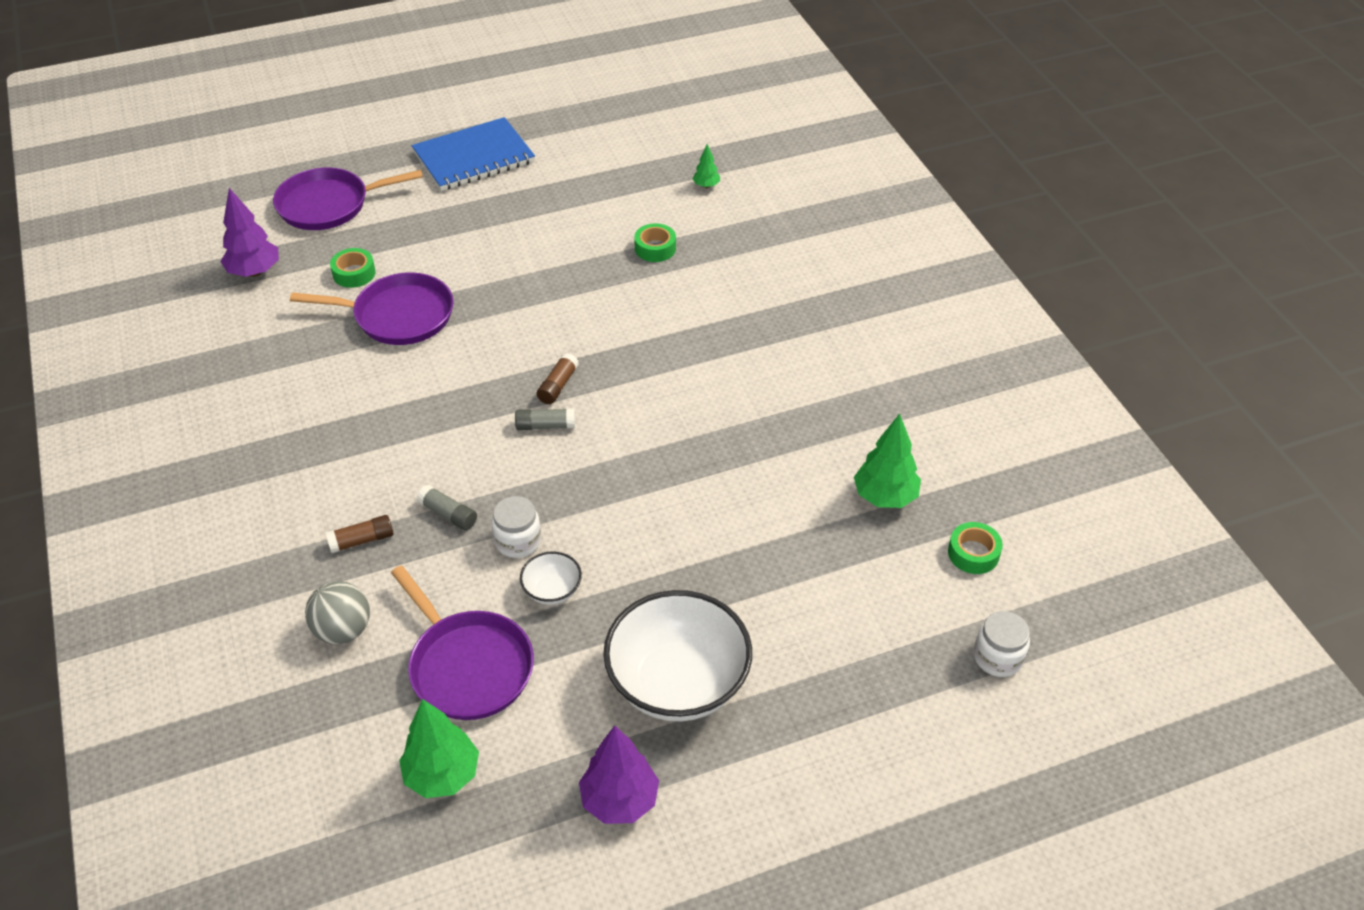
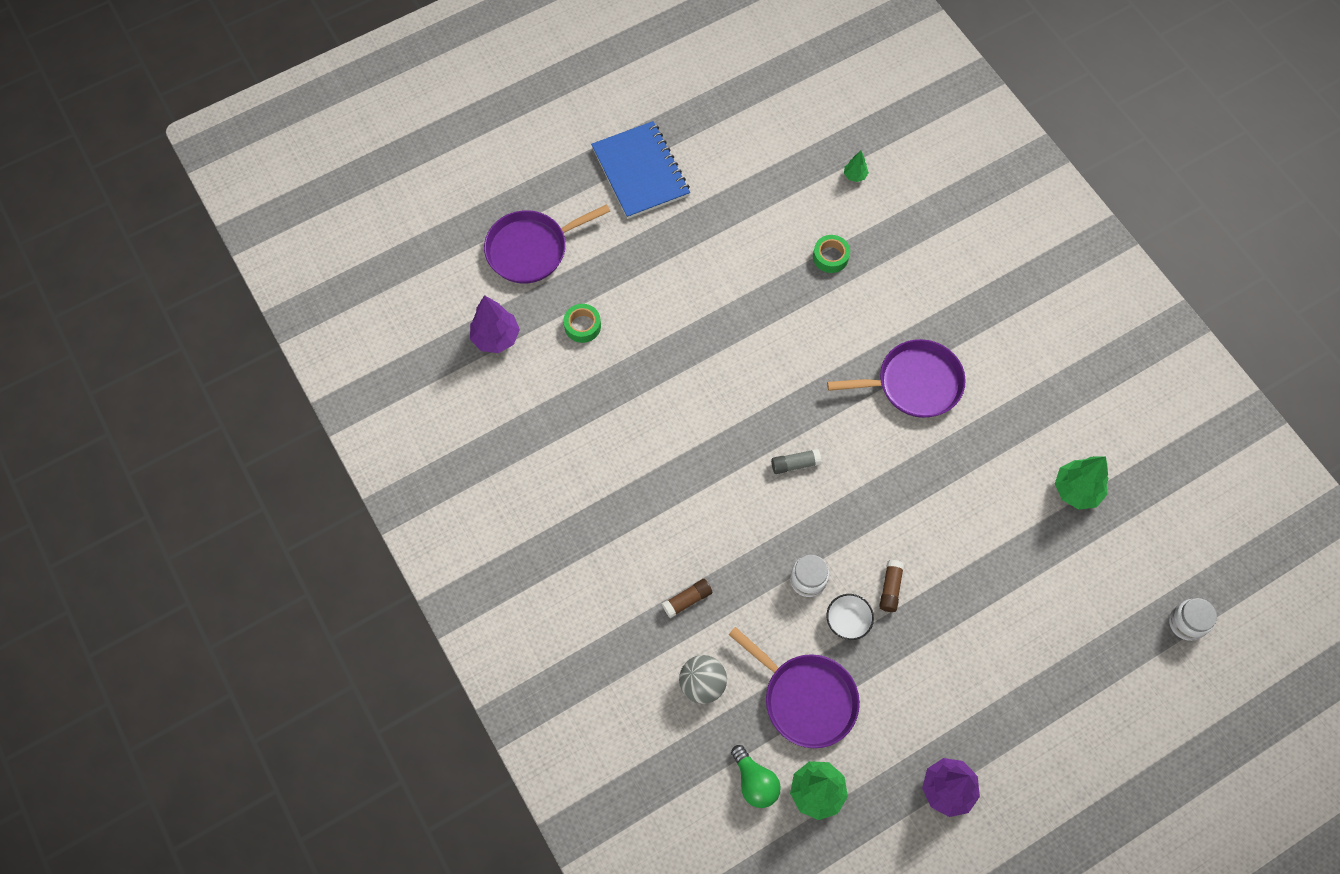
camera: 10 degrees left, 20 degrees up
purple pan [290,272,454,345] -> purple pan moved to [827,339,966,418]
blue notebook [412,117,535,191] -> blue notebook turned 75 degrees counterclockwise [591,121,690,219]
grey glue stick [417,485,477,530] -> none
brown glue stick [537,353,579,404] -> brown glue stick moved to [879,560,904,612]
white bowl [603,590,752,721] -> none
green tape [948,522,1003,574] -> none
none -> green light bulb [731,745,781,808]

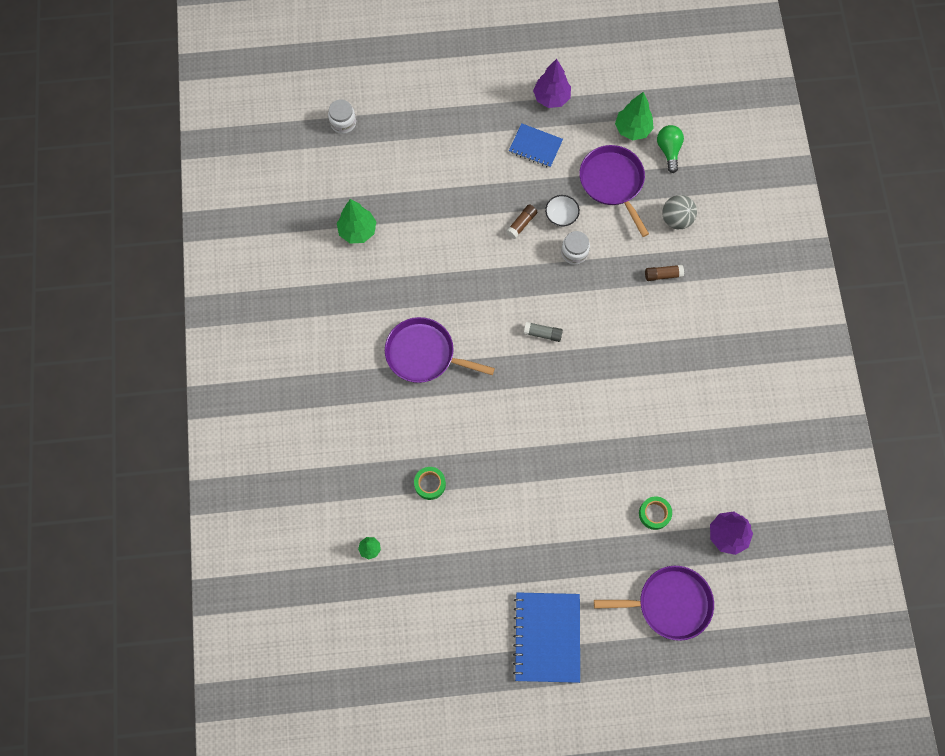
camera: 155 degrees left, 5 degrees up
none -> blue notebook [509,123,563,168]

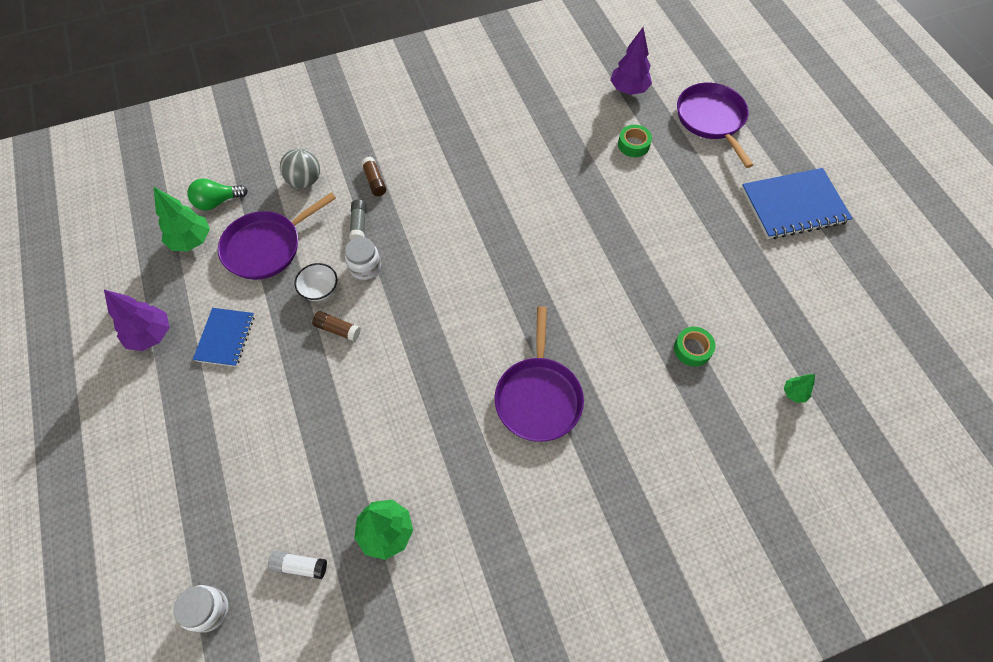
camera: 105 degrees left, 10 degrees down
grey glue stick [524,322,563,342] -> grey glue stick moved to [349,199,366,240]
none -> white glue stick [268,551,327,579]

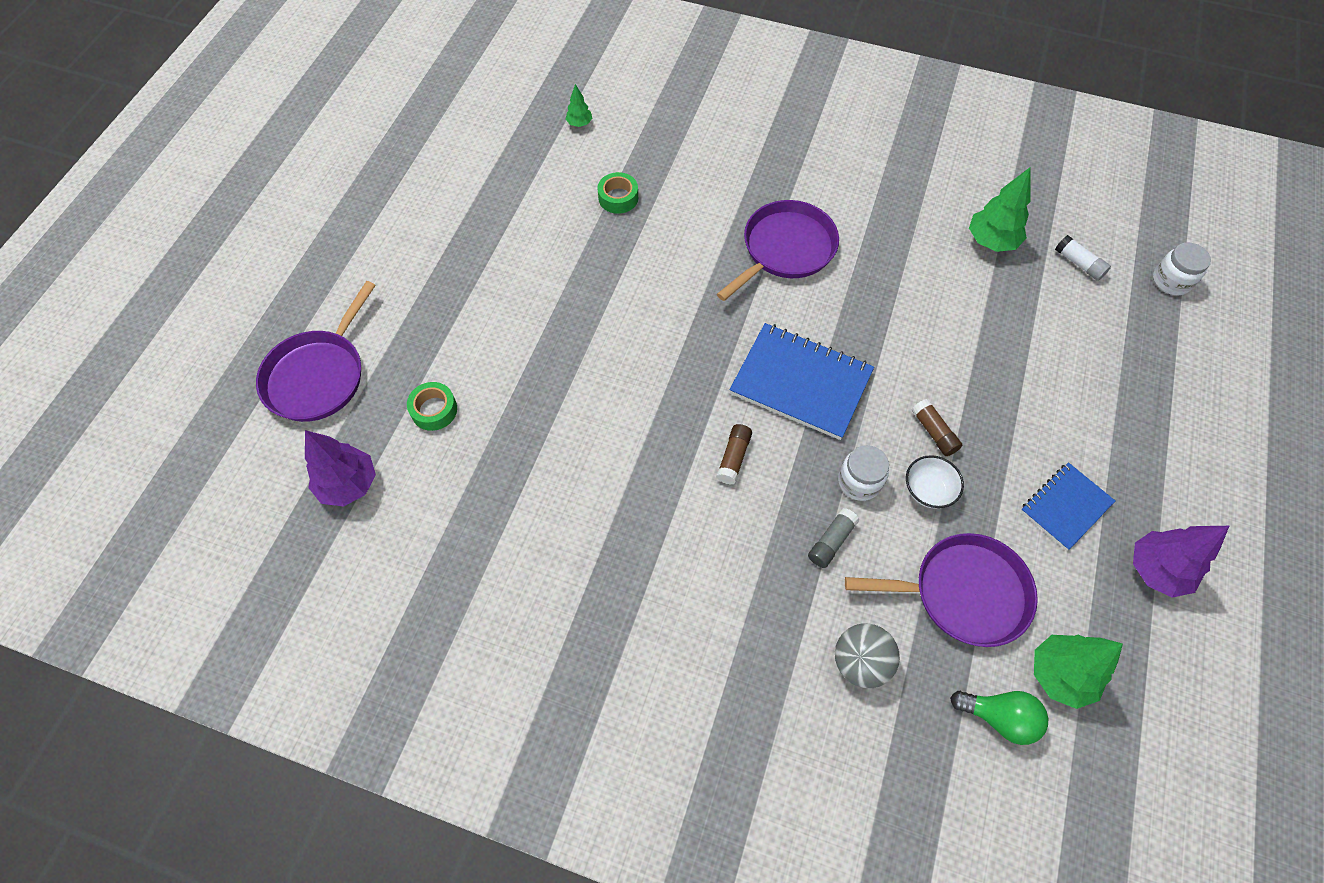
camera: 140 degrees left, 0 degrees up
brown glue stick [361,157,386,196] -> brown glue stick moved to [716,424,752,485]
blue notebook [741,168,853,239] -> blue notebook moved to [730,323,874,440]

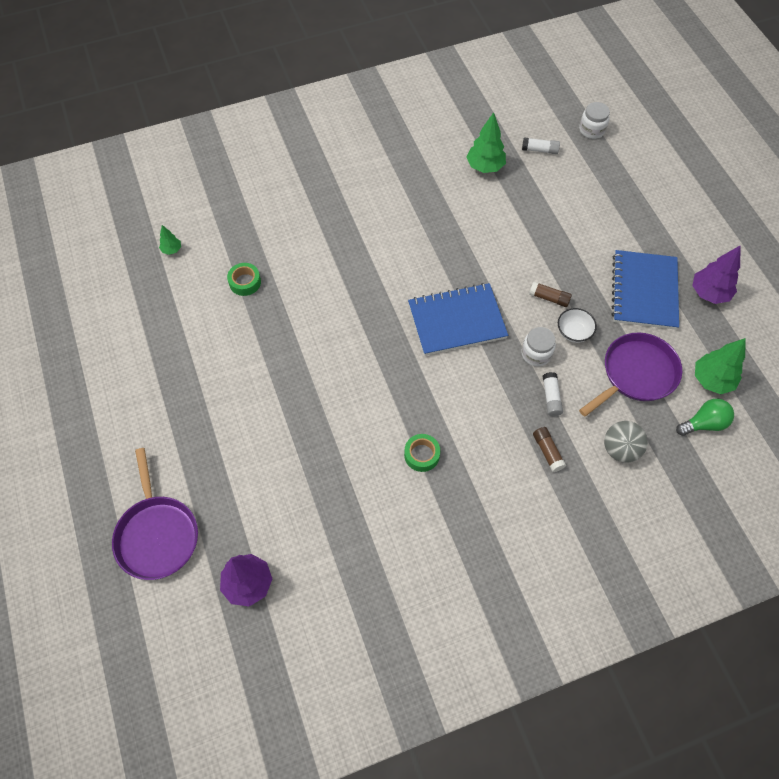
camera: 40 degrees left, 0 degrees up
green tape [407,382,457,431] -> green tape moved to [404,434,440,472]
brown glue stick [716,424,752,485] -> brown glue stick moved to [533,427,566,472]
purple pan [717,200,839,301] -> none
grey glue stick [808,508,859,568] -> white glue stick [543,372,563,416]
blue notebook [1021,462,1115,551] -> blue notebook [611,250,679,330], size x1.66

